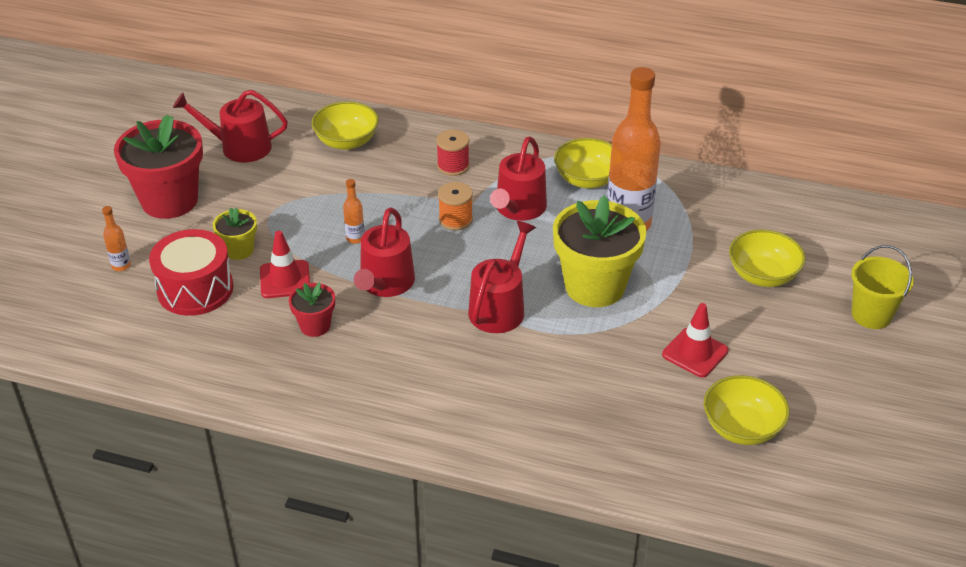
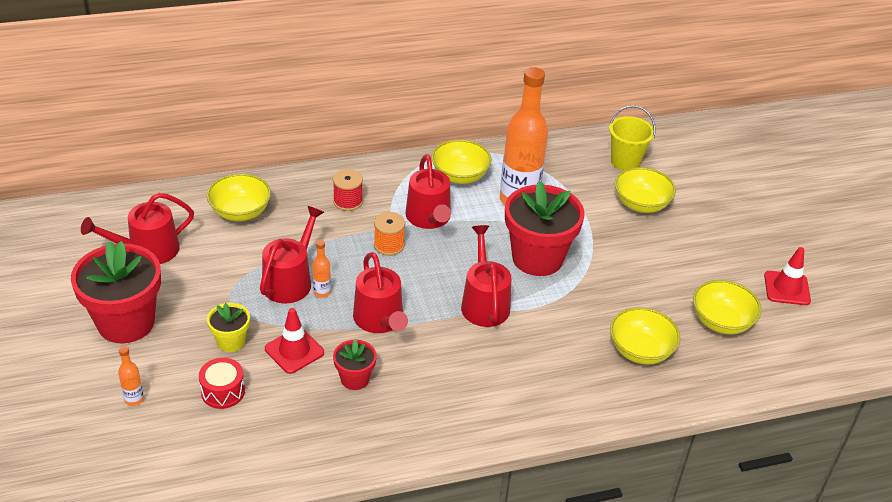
camera: 35 degrees left, 0 degrees up
red drum [149,229,233,316] -> red drum [199,358,245,409], size x0.59
yellow flower pot [553,195,646,307] -> red flower pot [505,181,584,276]
red traffic cone [662,303,728,377] -> red traffic cone moved to [764,247,811,305]
yellow bucket [851,245,914,329] -> yellow bucket moved to [609,106,656,171]
none -> red watering can [260,206,324,304]
none -> yellow bowl [610,307,680,365]

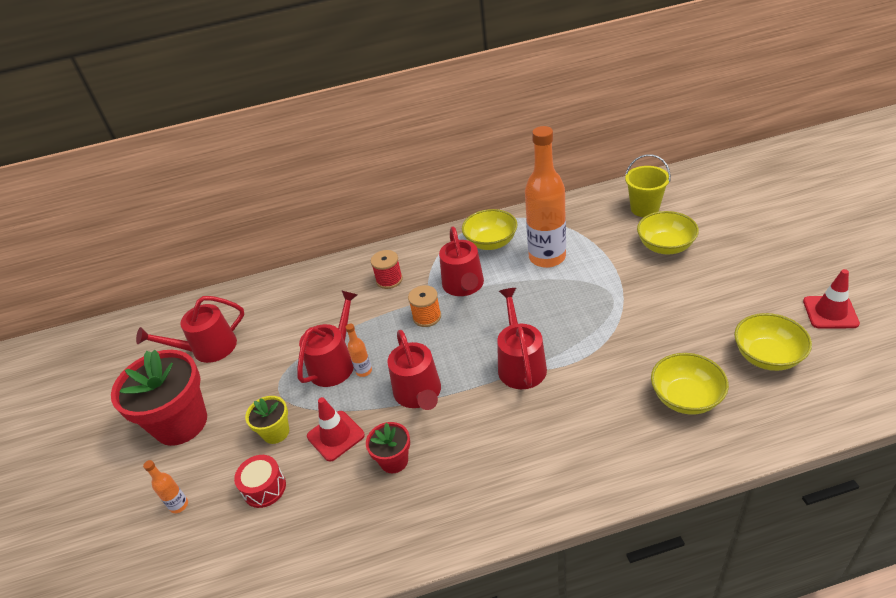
camera: 10 degrees right, 0 degrees up
yellow bowl [207,174,271,221] -> none
red flower pot [505,181,584,276] -> none

